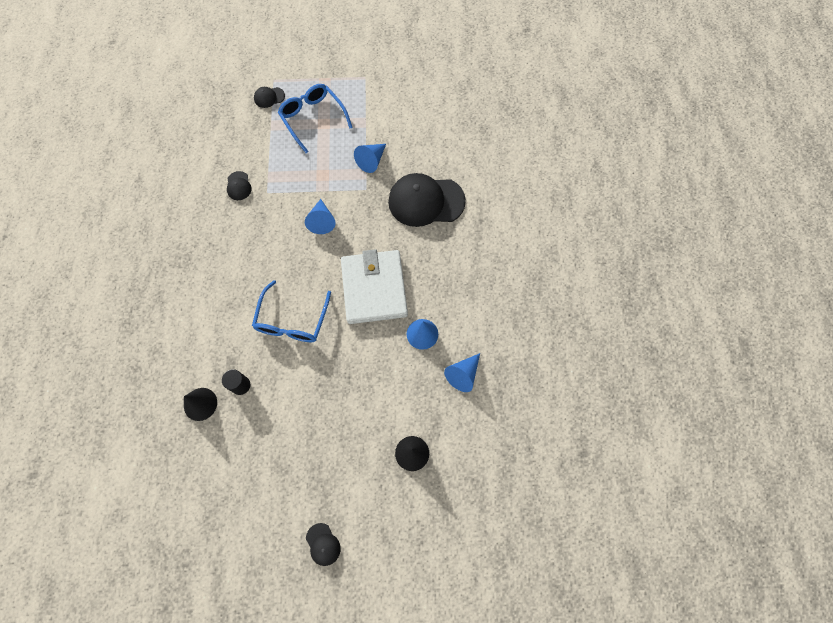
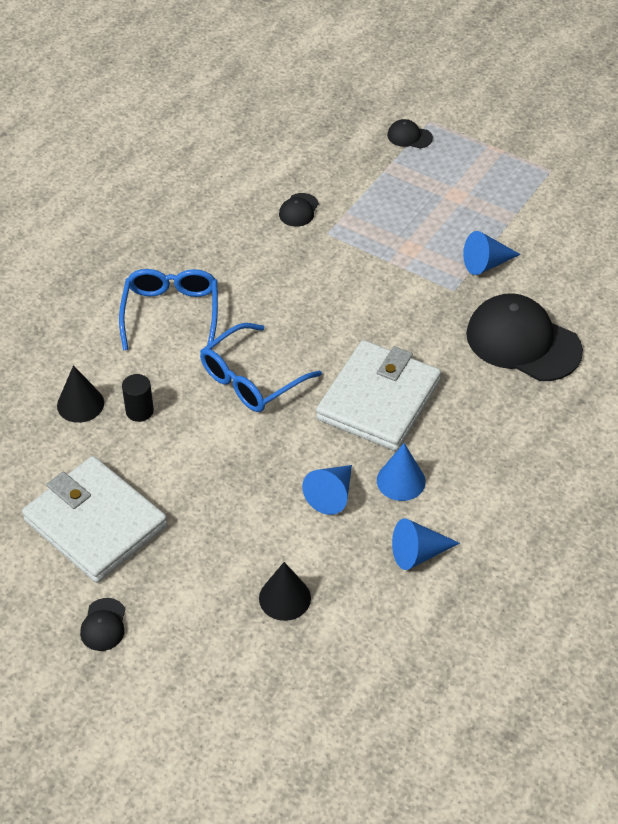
camera: 35 degrees right, 20 degrees down
blue glasses [278,84,353,153] -> blue glasses moved to [119,269,218,350]
blue cone [305,199,336,234] -> blue cone moved to [302,465,352,515]
none -> white wallet [22,456,167,583]

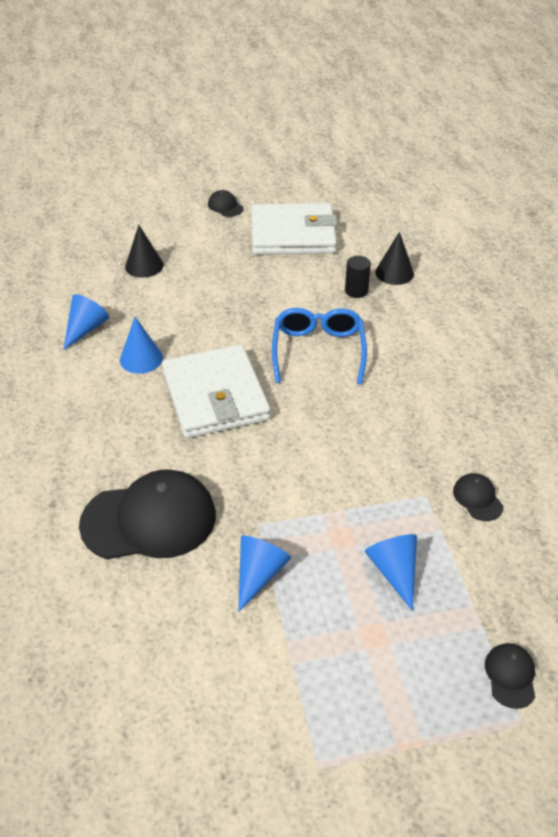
camera: 135 degrees right, 5 degrees down
blue glasses [119,269,218,350] -> none
blue cone [302,465,352,515] -> blue cone moved to [365,534,417,611]
black cap [387,119,433,148] -> black cap turned 60 degrees counterclockwise [485,643,535,709]

